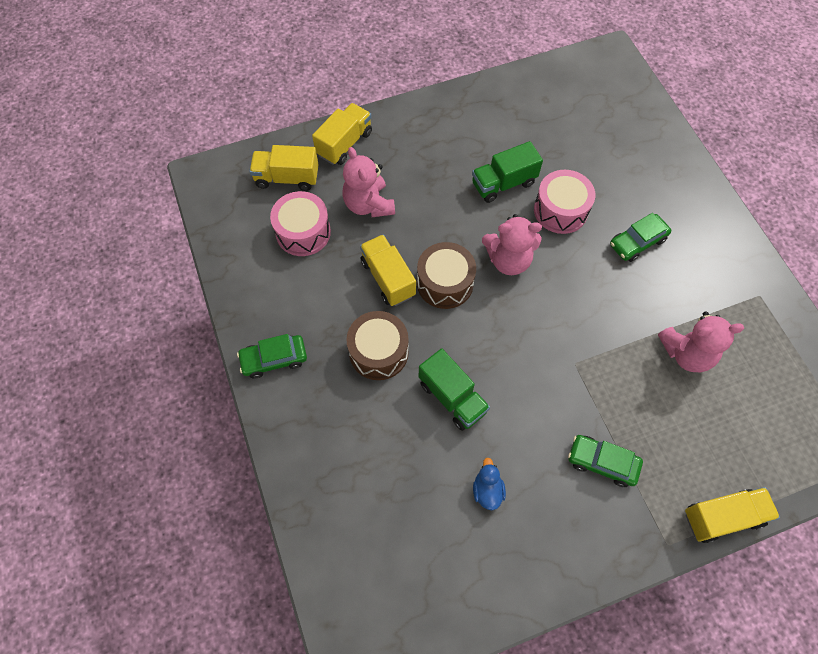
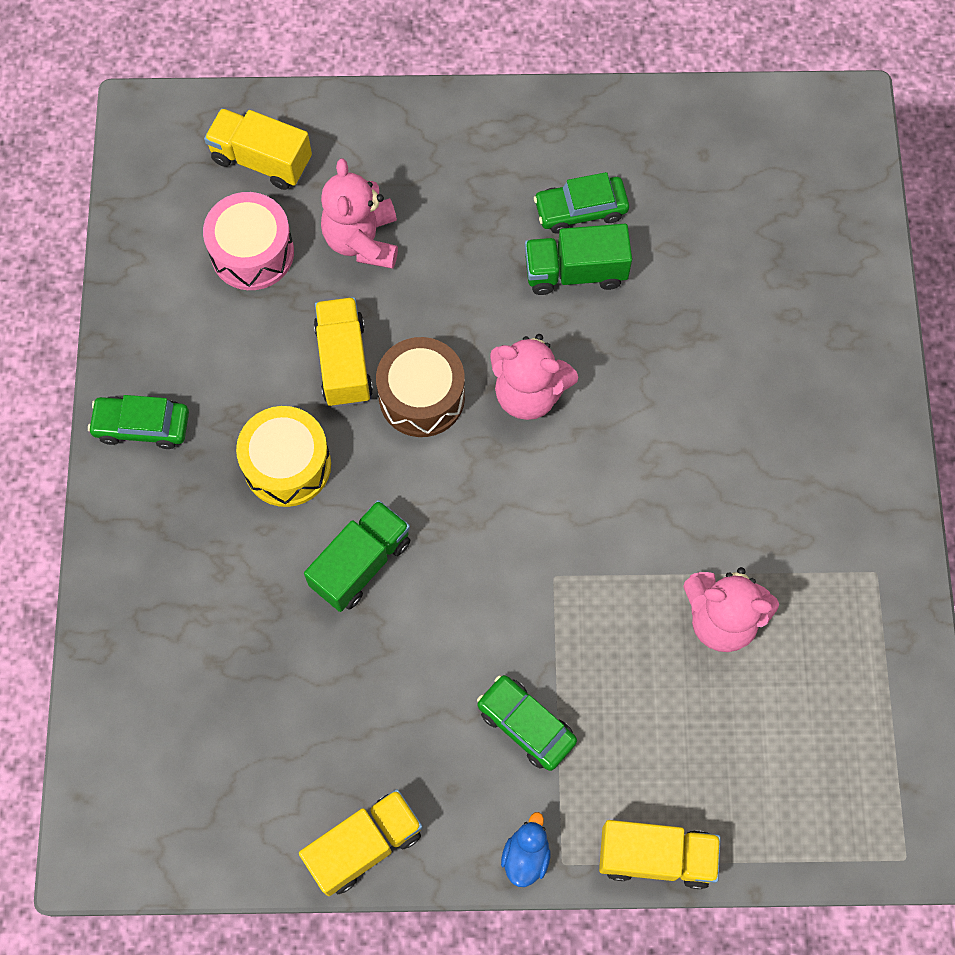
camera: 20 degrees right, 5 degrees up
yellow truck [312,103,372,165] -> yellow truck moved to [299,789,423,896]
brown drum [347,311,409,380] -> yellow drum [236,406,331,507]
green truck [418,348,490,431] -> green truck turned 120 degrees counterclockwise [304,500,410,612]
blue duck [473,457,506,510] -> blue duck moved to [501,812,551,887]
pink drum [534,170,595,234] -> none
green car [610,213,671,262] -> green car moved to [534,172,629,234]

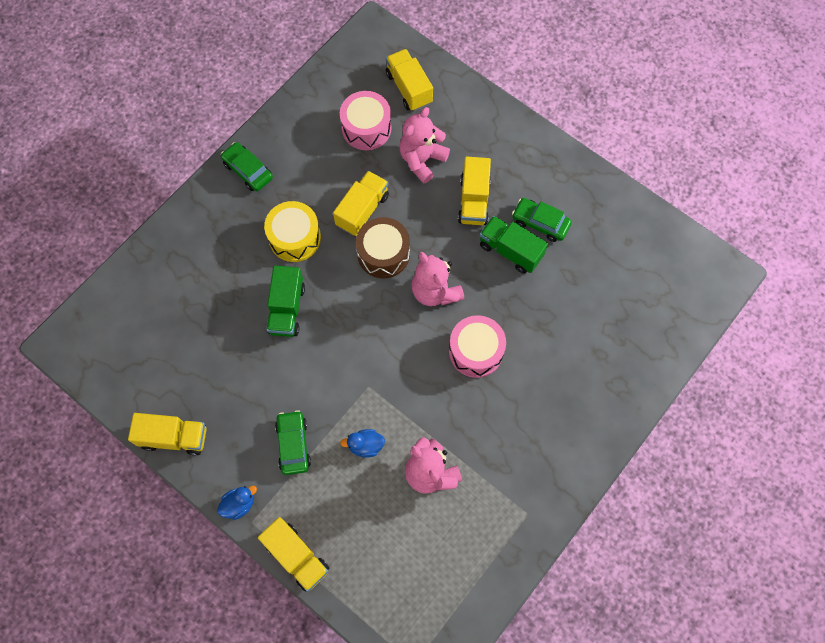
camera: 40 degrees right, 0 degrees up
green truck [304,500,410,612] -> green truck turned 105 degrees clockwise [266,266,305,337]
none -> blue duck [340,429,385,458]
none -> pink drum [449,315,506,378]
none -> yellow truck [458,157,491,225]

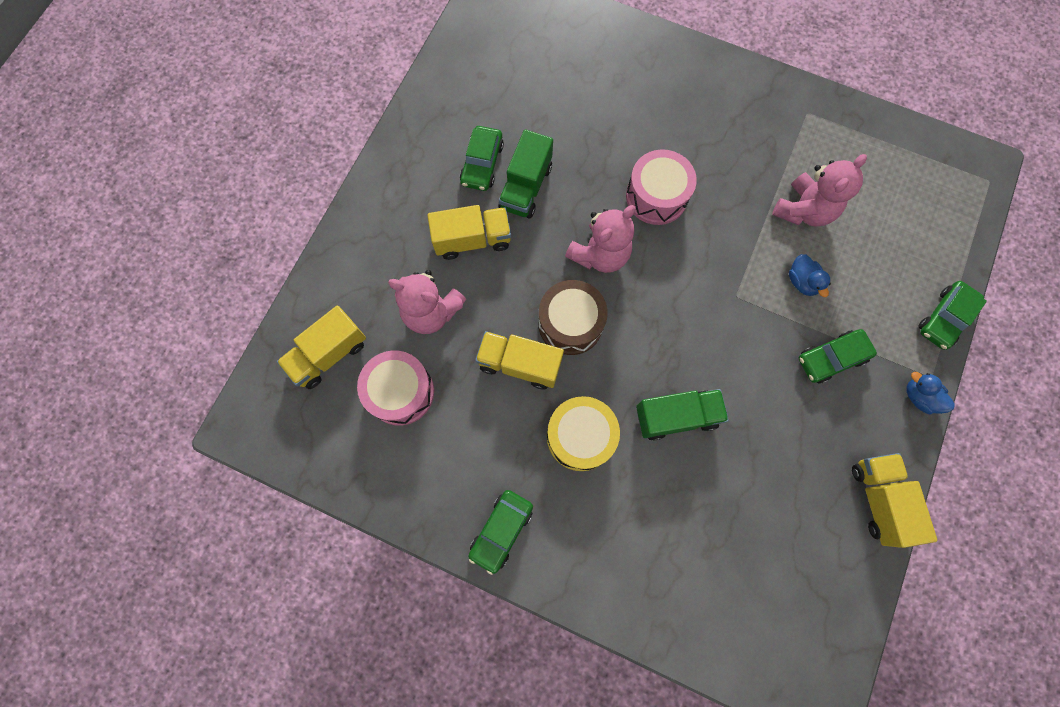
camera: 105 degrees left, 5 degrees up
yellow truck [258,517,329,592] -> green car [918,281,987,350]

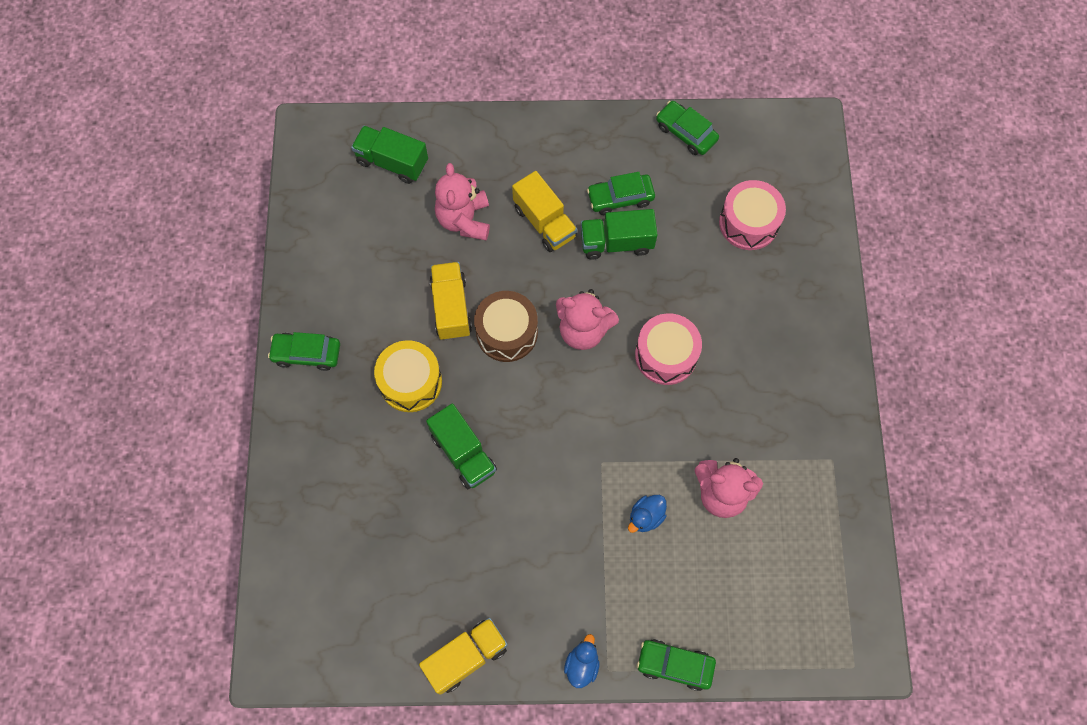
camera: 65 degrees right, 5 degrees down
yellow truck [277,306,366,389] -> green truck [351,126,428,184]
pink drum [357,351,434,426] -> pink drum moved to [719,180,786,250]
green car [799,329,877,383] -> green car moved to [656,101,719,155]

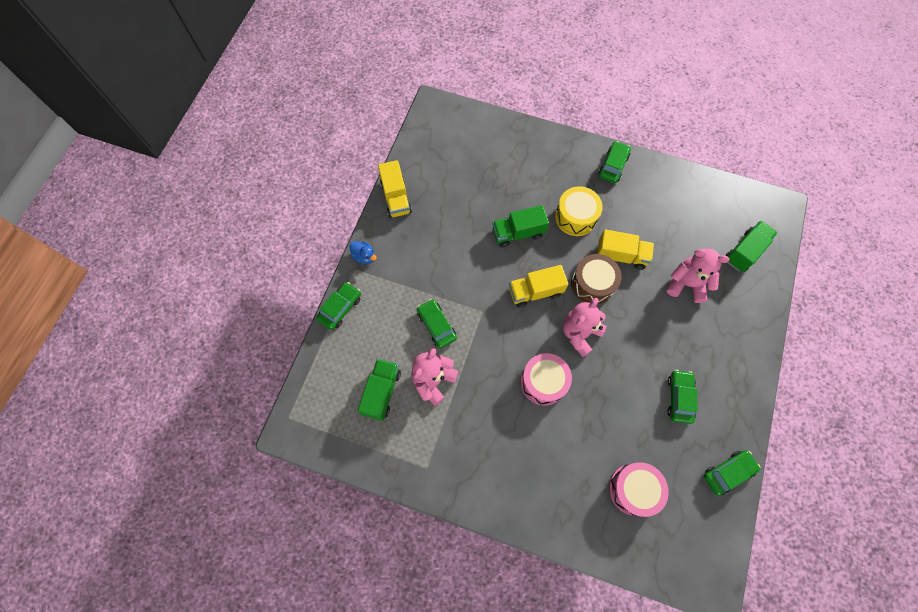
camera: 110 degrees right, 0 degrees up
yellow truck [512,171,577,252] -> yellow truck moved to [509,265,568,308]
green truck [581,209,658,259] -> green truck moved to [357,359,401,421]
blue duck [628,495,667,533] -> green car [417,299,457,349]

